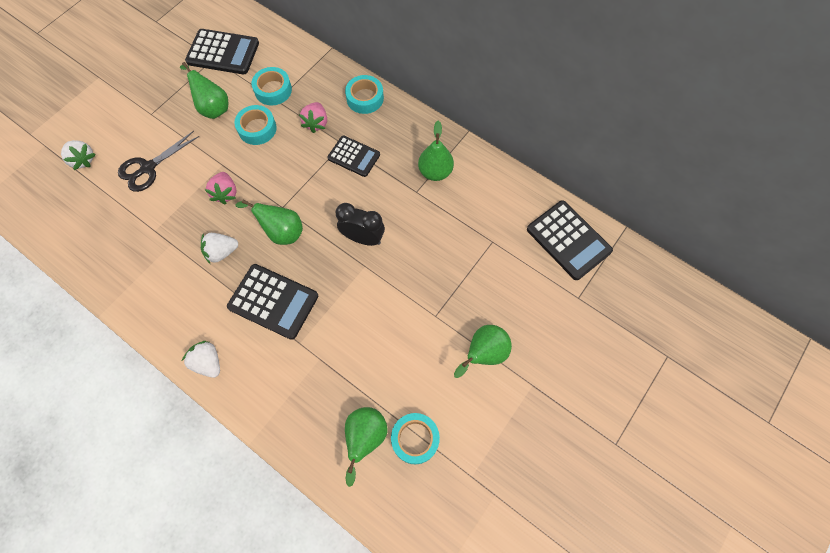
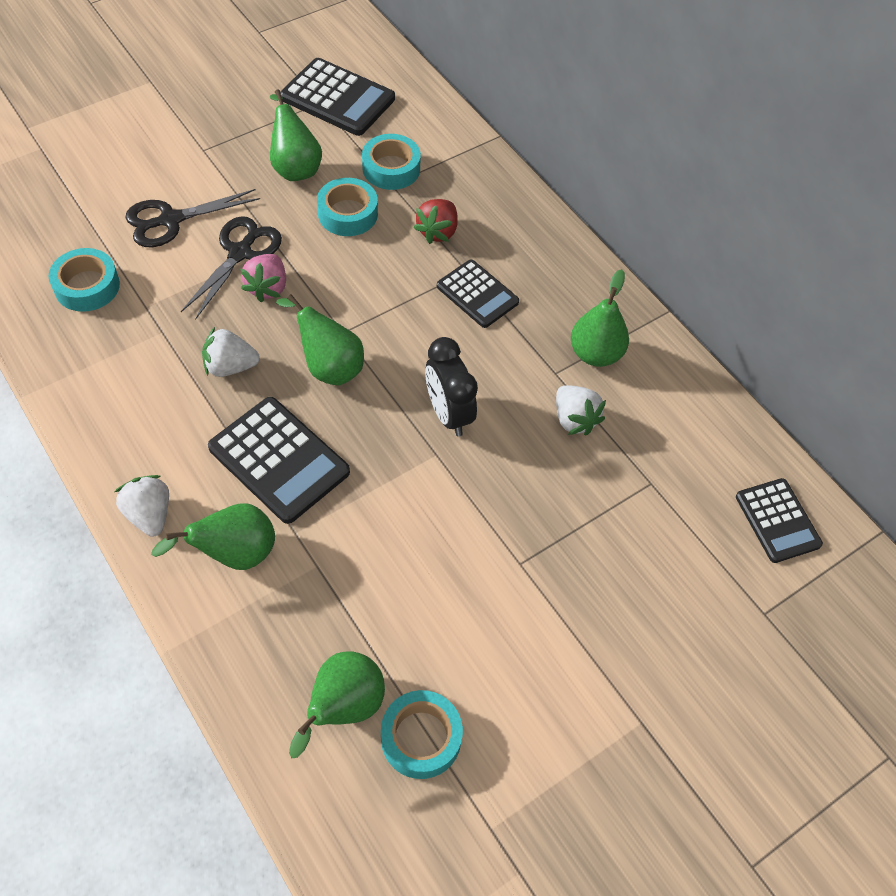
camera: 15 degrees right, 10 degrees down
white strawberry [61,140,96,170] -> white strawberry moved to [556,385,606,436]
pink strawberry [299,102,327,133] -> red strawberry [413,199,458,244]
black clock [335,203,385,246] -> black clock turned 150 degrees counterclockwise [425,337,478,437]
turquoise tape [345,75,384,114] -> turquoise tape moved to [49,248,120,312]
green pear [454,325,512,378] -> green pear moved to [151,503,275,570]
black calculator [527,200,613,280] -> black calculator [736,478,823,563], size x0.65
none -> black scissors [181,216,282,320]

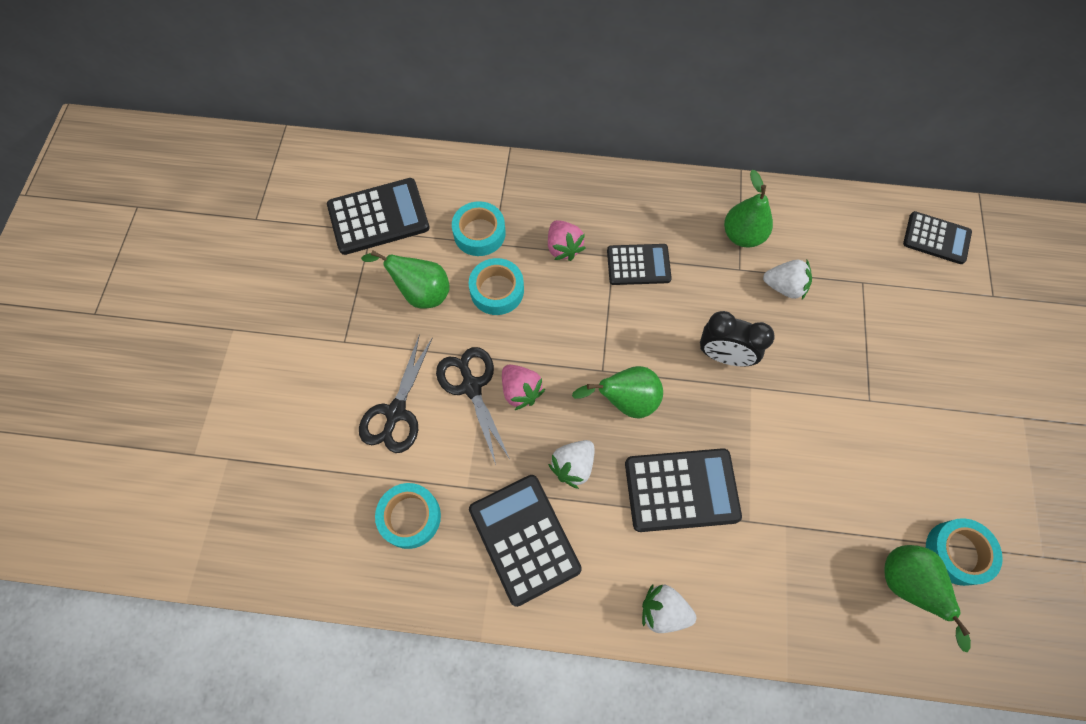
camera: 45 degrees left, 10 degrees up
green pear [151,503,275,570] -> none
red strawberry [413,199,458,244] -> pink strawberry [548,220,585,261]
none -> black calculator [469,475,582,607]

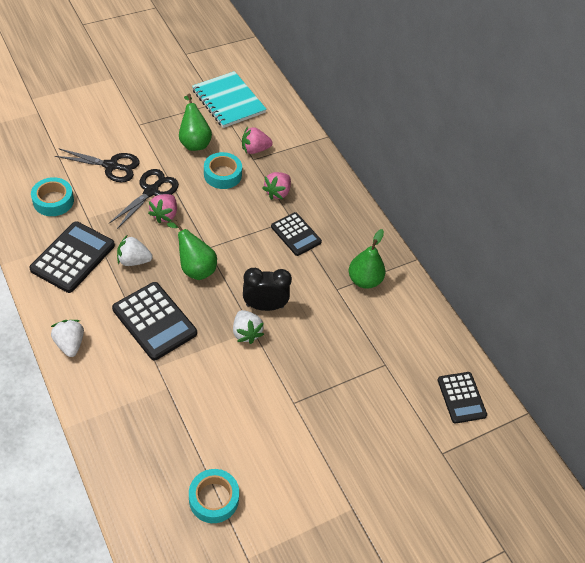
camera: 50 degrees right, 15 degrees down
black calculator [327,178,430,255] -> turquoise notebook [192,71,267,128]
black scissors [359,334,433,453] -> black scissors turned 150 degrees counterclockwise [55,148,140,182]
turquoise tape [452,201,506,256] -> pink strawberry [242,127,273,154]
black clock [700,311,775,366] -> black clock turned 105 degrees clockwise [243,268,292,311]
white strawberry [763,260,812,300] -> white strawberry moved to [233,310,264,344]
green pear [884,545,971,652] -> none

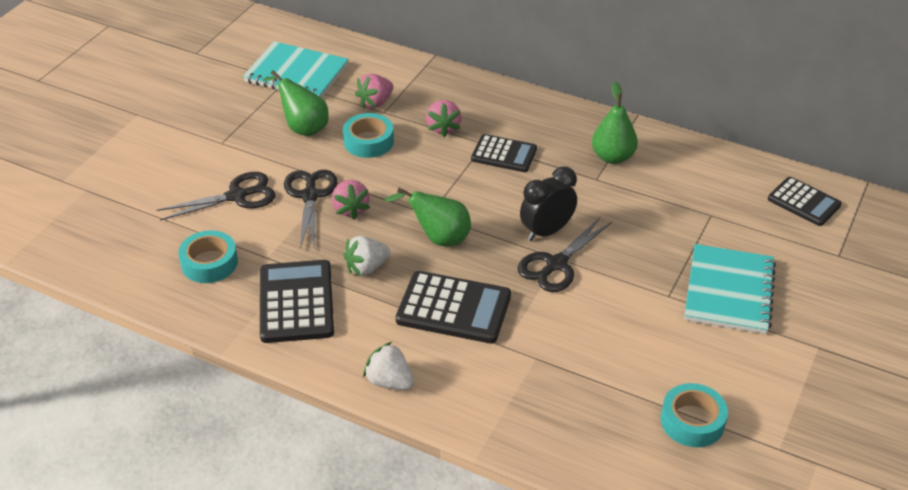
camera: 30 degrees left, 10 degrees down
white strawberry [233,310,264,344] -> black scissors [517,217,612,292]
none -> turquoise notebook [684,244,776,334]

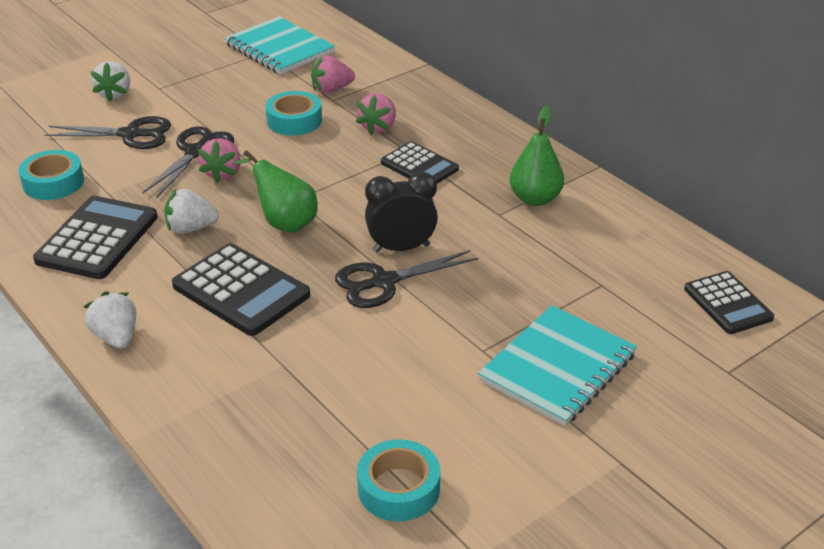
camera: 25 degrees right, 5 degrees down
green pear [263,70,329,136] -> none
none -> white strawberry [91,61,130,102]

